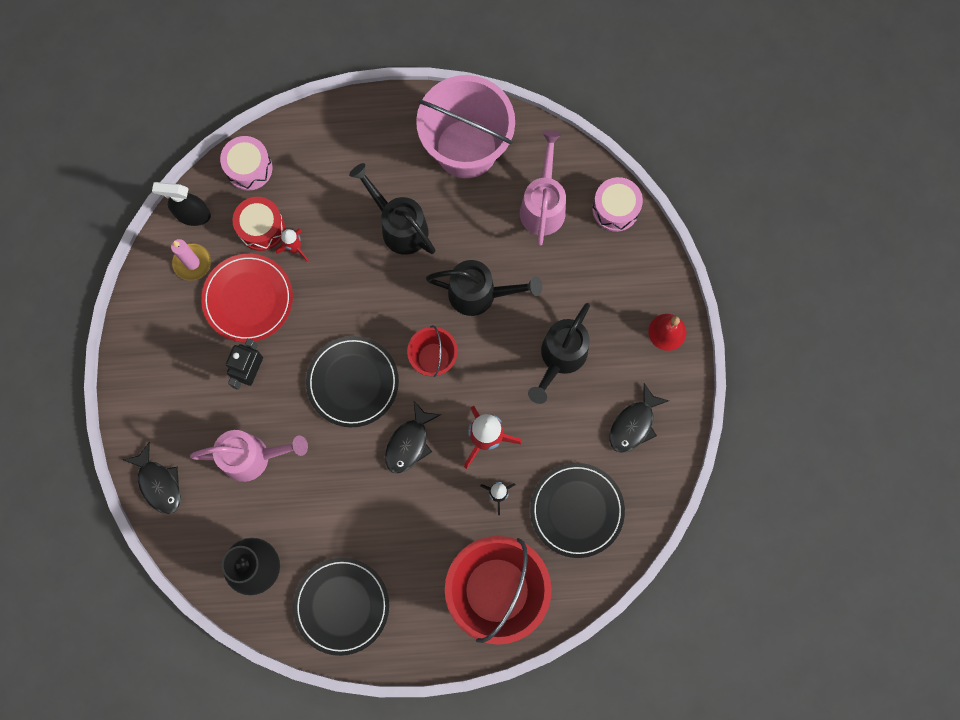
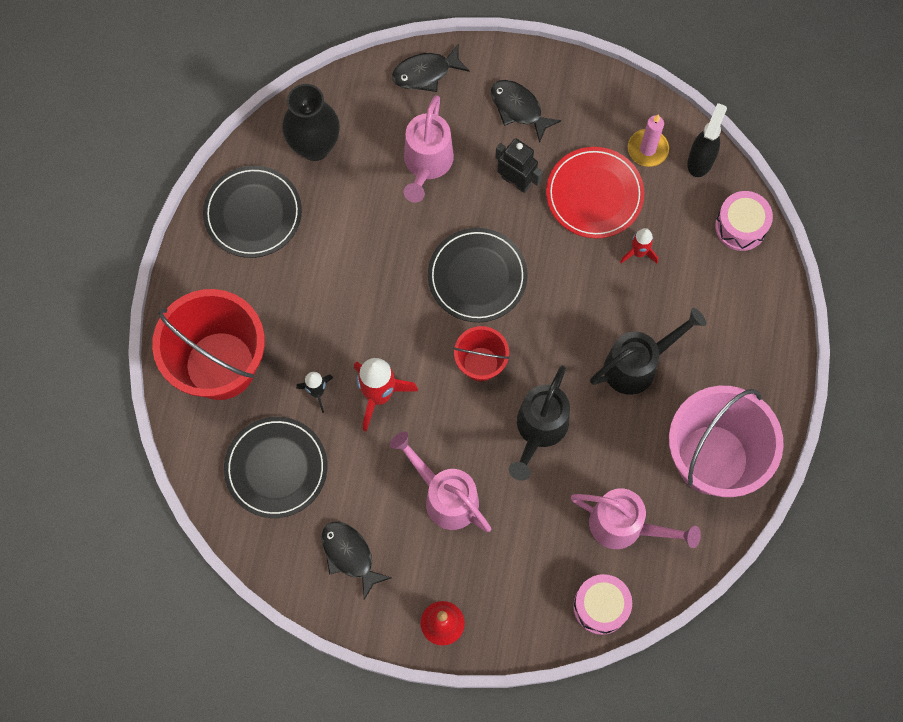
camera: 105 degrees right, 5 degrees down
red drum [233,197,285,251] -> none
black fish [385,401,440,474] -> black fish moved to [491,80,561,143]
black watering can [528,303,590,404] -> pink watering can [390,432,491,532]

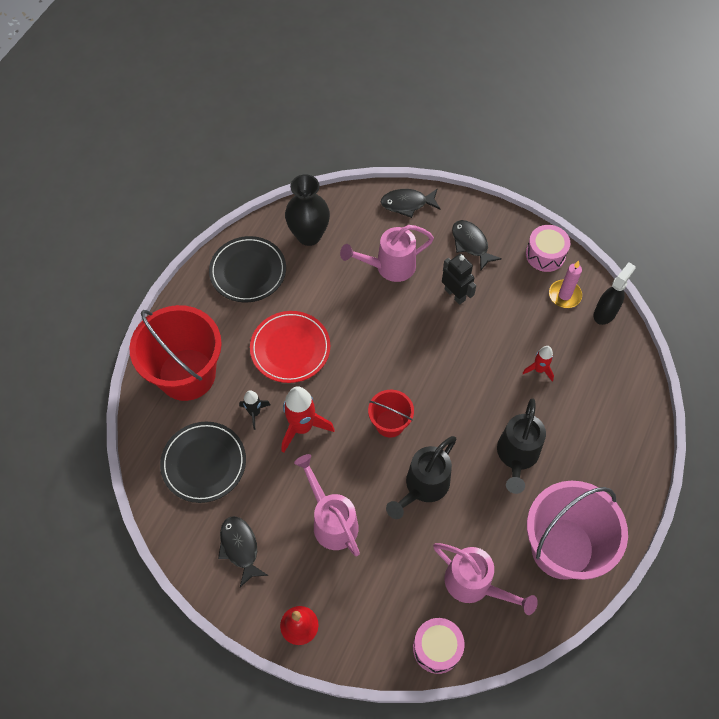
camera: 15 degrees right, 10 degrees down
pink watering can [404,95,454,203] -> pink watering can turned 45 degrees clockwise [340,225,434,282]
black plate [428,228,528,322] -> none
red plate [546,147,644,238] -> red plate moved to [250,311,330,383]
black watering can [590,308,706,395] -> black watering can turned 120 degrees clockwise [497,398,546,494]
pink drum [715,191,773,251] -> pink drum moved to [526,225,570,272]

